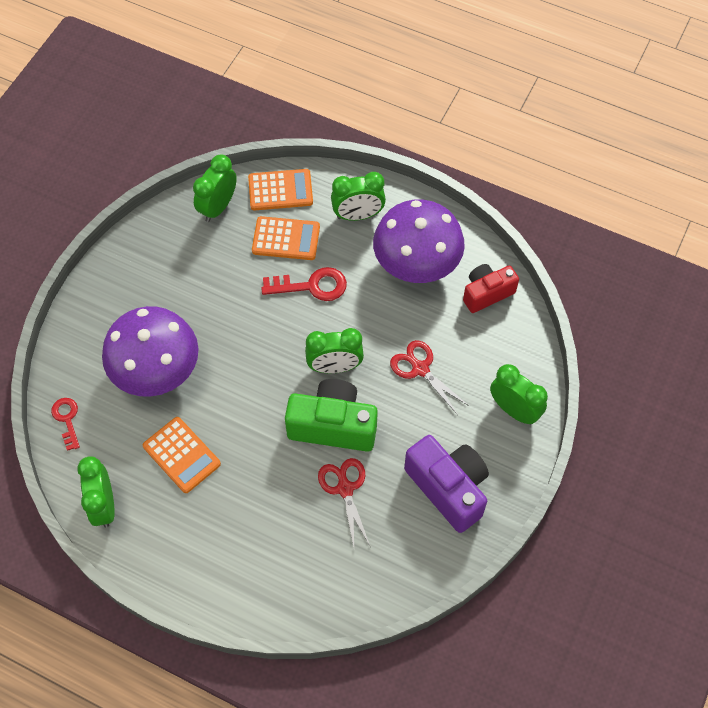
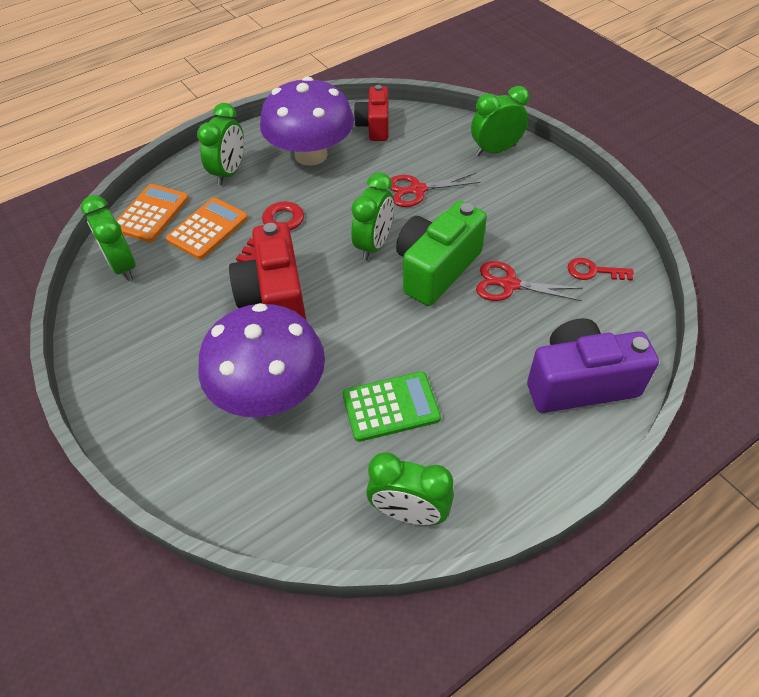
camera: 60 degrees left, 10 degrees down
red key [51,398,80,451] -> red key moved to [567,258,634,280]
orange calculator [143,417,221,493] -> green calculator [343,372,441,442]
purple camera [404,435,489,533] -> purple camera moved to [527,318,659,413]
none -> red camera [229,222,307,321]

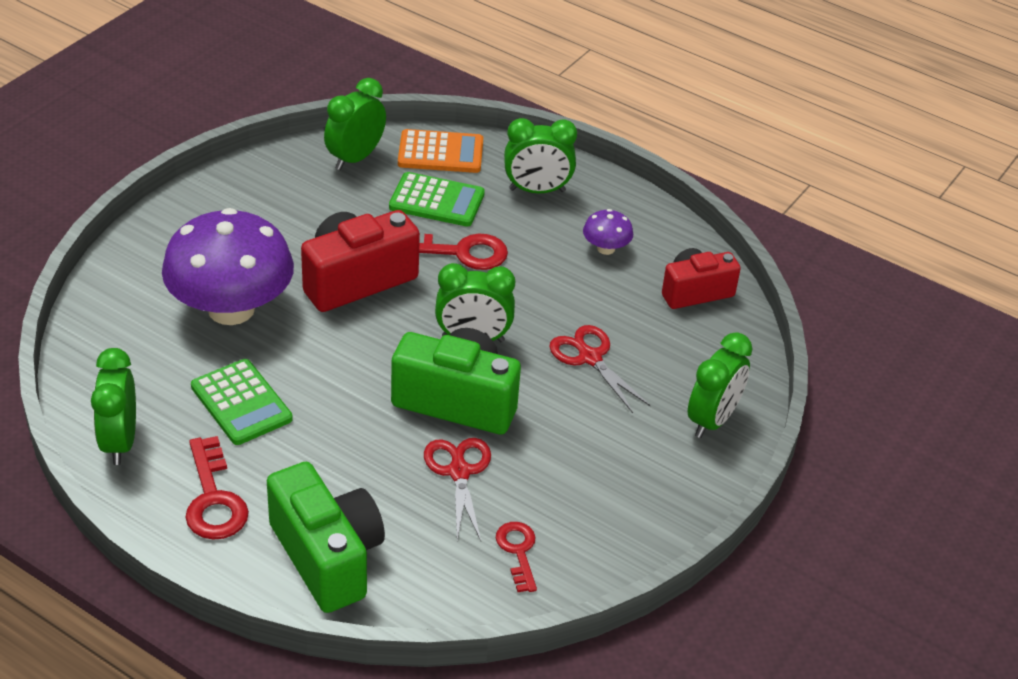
camera: 65 degrees right, 10 degrees down
orange calculator [166,198,248,259] -> green calculator [389,172,485,227]
purple mushroom [260,77,354,166] -> purple mushroom [583,209,633,255], size x0.42
green clock [471,86,529,156] -> green clock turned 75 degrees clockwise [688,332,752,438]
purple camera [527,318,659,413] -> green camera [267,462,385,613]
none -> red key [185,436,249,540]

